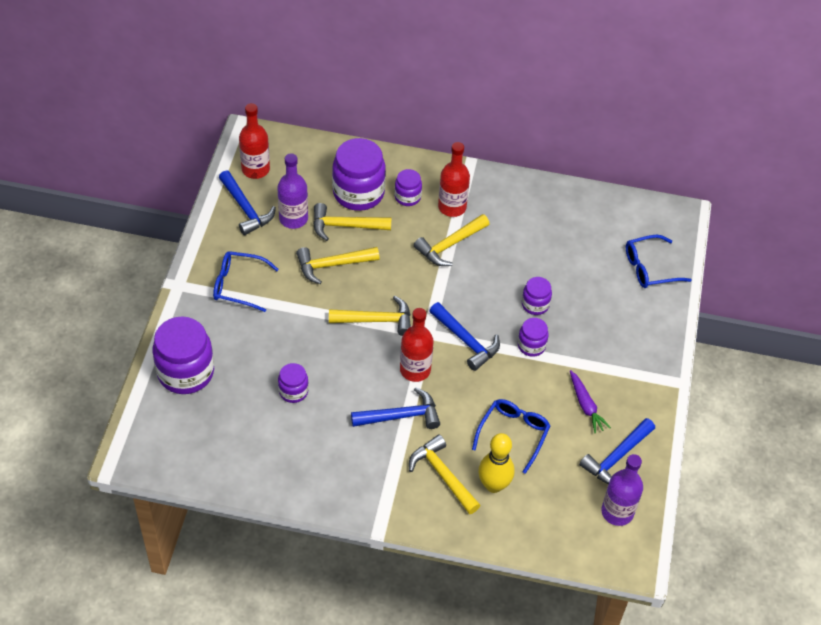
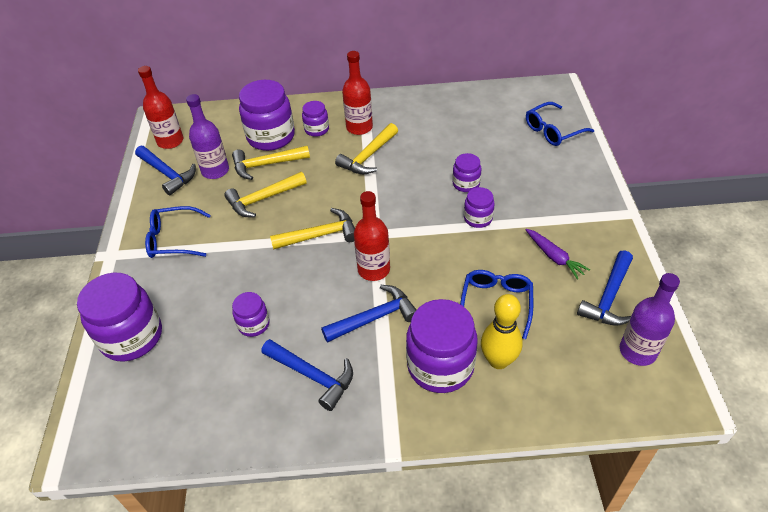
camera: 10 degrees left, 5 degrees down
yellow hammer [409,435,481,514] -> purple jar [406,299,478,393]
blue hammer [429,302,500,371] -> blue hammer moved to [261,339,353,411]

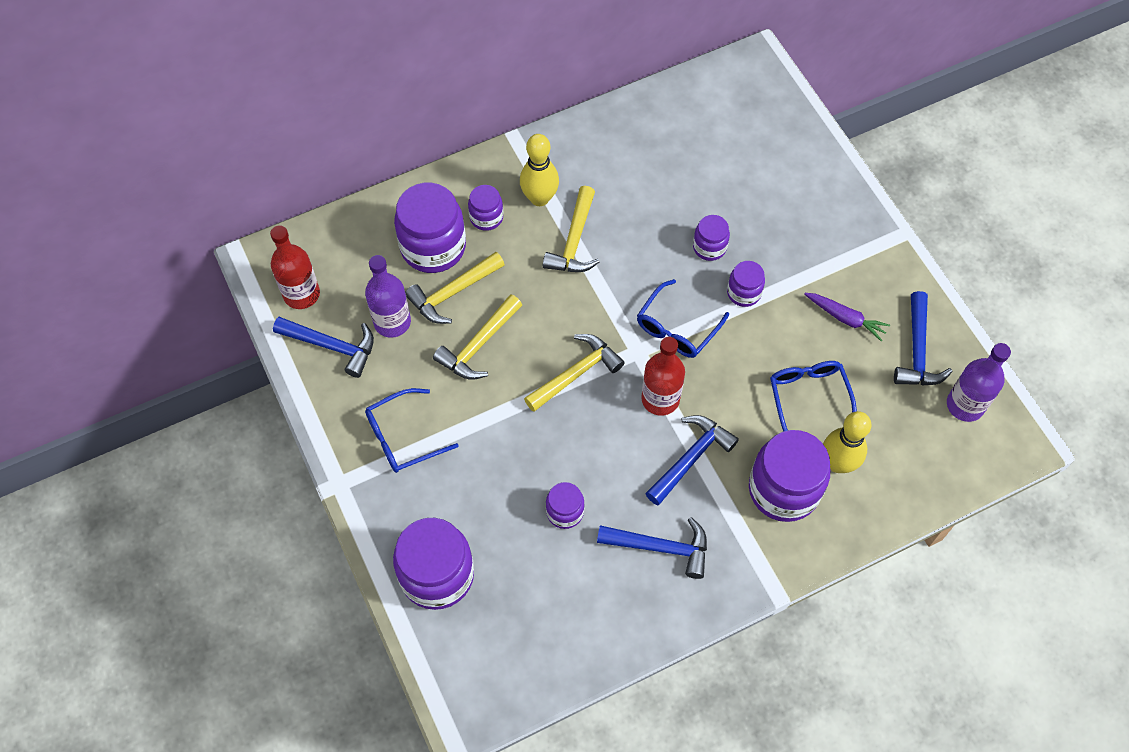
camera: 25 degrees left, 15 degrees up
red bottle [342,51,373,135] -> yellow bowling pin [520,134,559,206]
blue glasses [526,102,594,146] -> blue glasses moved to [637,279,729,358]

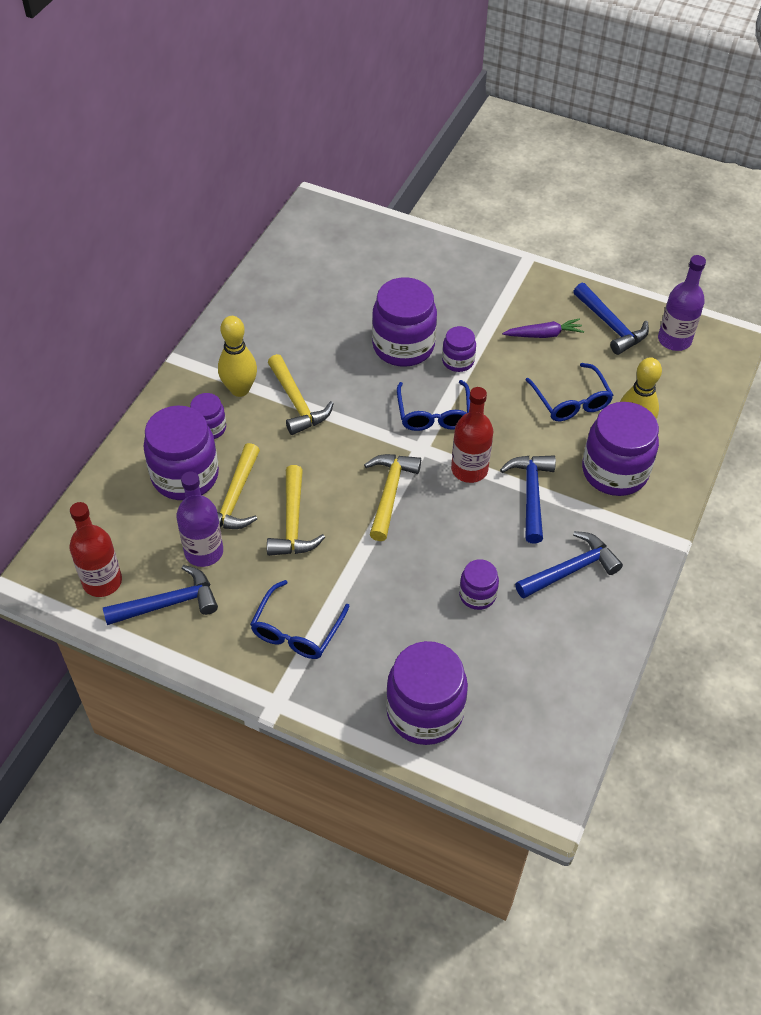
camera: 40 degrees left, 10 degrees down
purple jar [693,215,730,261] -> purple jar [372,277,437,367], size x1.94
blue glasses [770,361,857,432] -> blue glasses turned 150 degrees counterclockwise [526,363,613,421]

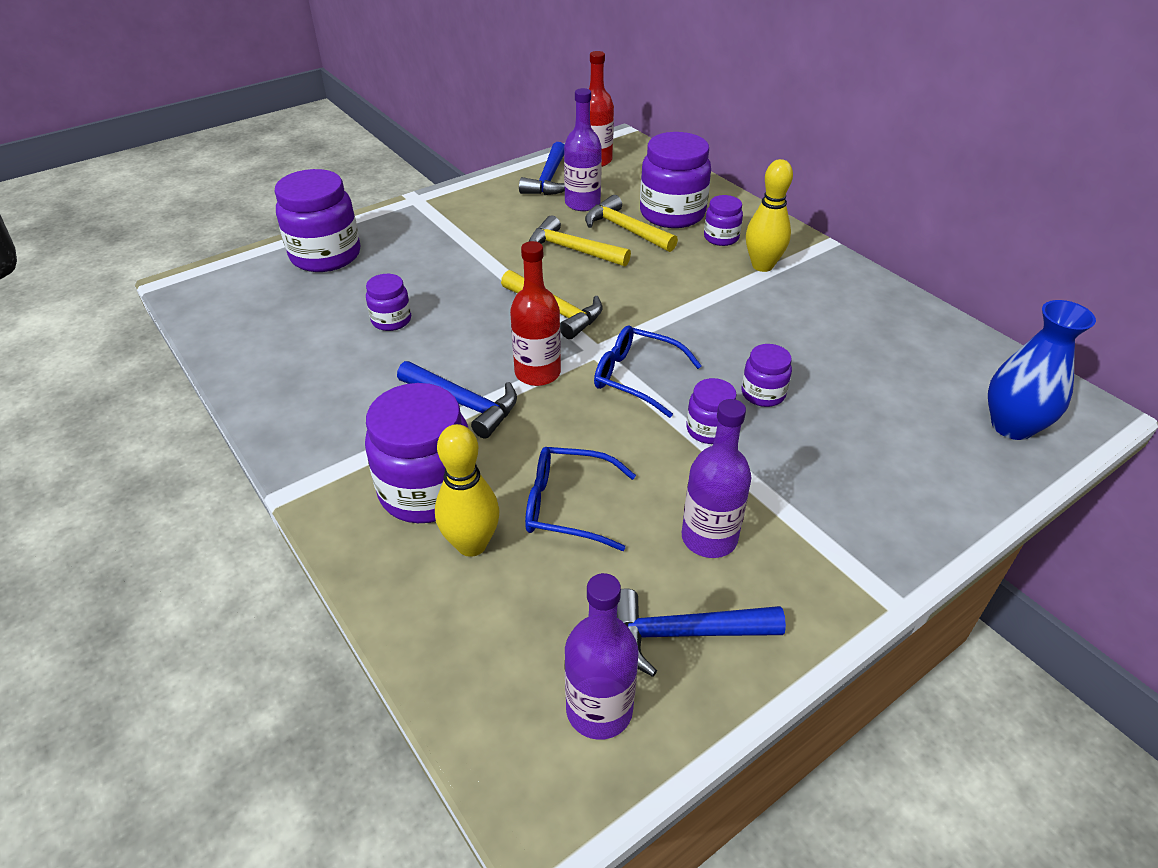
camera: 120 degrees right, 10 degrees down
blue glasses [250,580,350,659] -> none
yellow hammer [268,354,334,435] -> none
purple jar [372,277,437,367] -> purple jar [742,344,792,407], size x0.52
purple carrot [502,318,584,338] -> purple bottle [682,399,752,558]
blue hammer [515,531,623,599] -> none
none -> blue vase [988,300,1096,440]

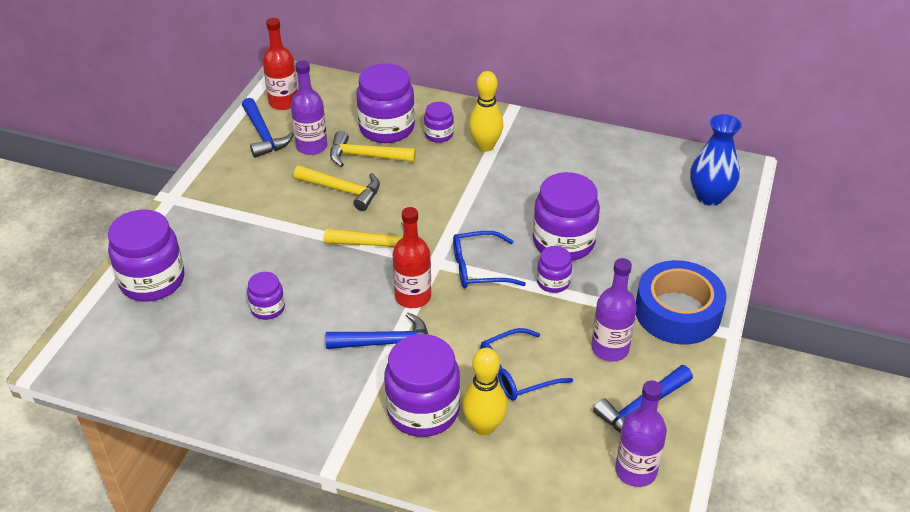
camera: 35 degrees left, 0 degrees up
yellow hammer [529,215,631,267] -> yellow hammer turned 150 degrees counterclockwise [294,165,380,211]
purple jar [742,344,792,407] -> purple jar [533,172,600,261], size x1.94
none -> blue tape [636,260,727,344]

